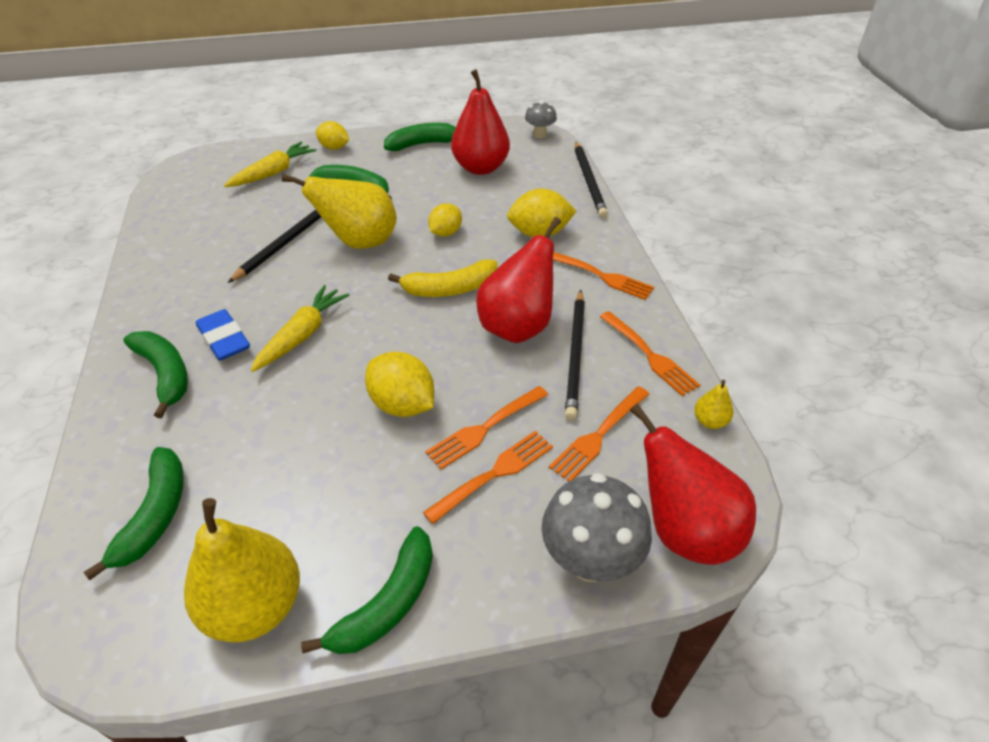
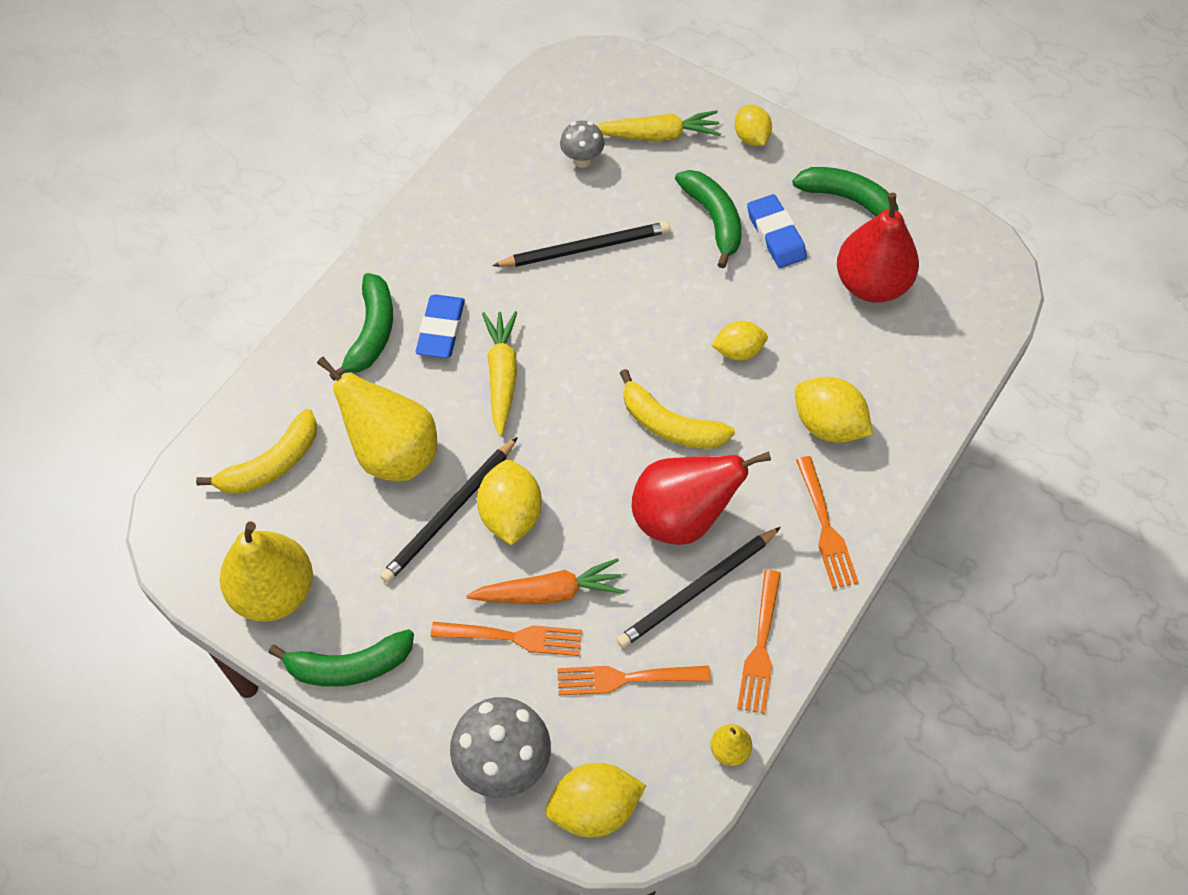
camera: 45 degrees right, 15 degrees up
green banana [84,447,184,580] -> yellow banana [196,409,317,494]
yellow carrot [250,285,349,372] -> yellow carrot turned 75 degrees counterclockwise [482,311,517,436]
yellow pear [282,174,397,249] -> yellow pear moved to [317,357,437,481]
orange fork [425,386,548,469] -> orange carrot [466,558,624,604]
grey mushroom [525,101,557,139] -> grey mushroom moved to [560,121,604,168]
black pencil [575,142,608,218] -> black pencil moved to [380,437,518,583]
red pear [629,404,756,565] -> yellow lemon [545,763,646,837]
none -> blue eraser [747,194,807,268]

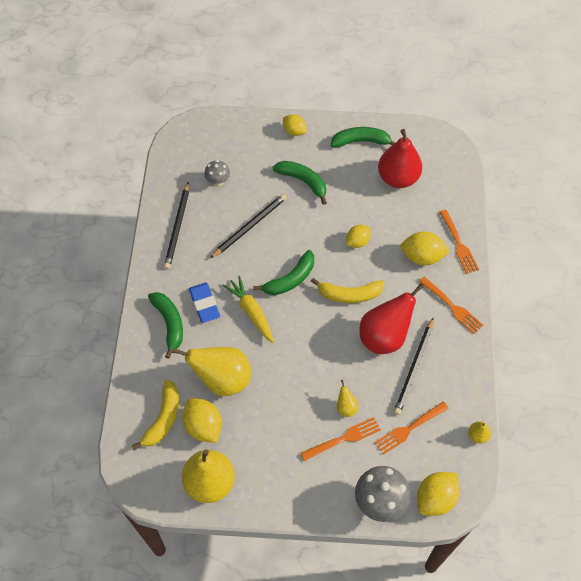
camera: 30 degrees left, 0 degrees up
green banana [268,629,414,687] -> green banana moved to [253,250,314,295]
black pencil [380,437,518,583] -> black pencil moved to [164,181,189,270]
orange carrot [466,558,624,604] -> yellow pear [337,380,359,417]
yellow lemon [477,460,542,545] -> yellow lemon moved to [182,398,222,443]
yellow carrot [596,110,721,141] -> none
orange fork [737,570,781,714] -> orange fork moved to [439,210,479,274]
blue eraser [747,194,807,268] -> none

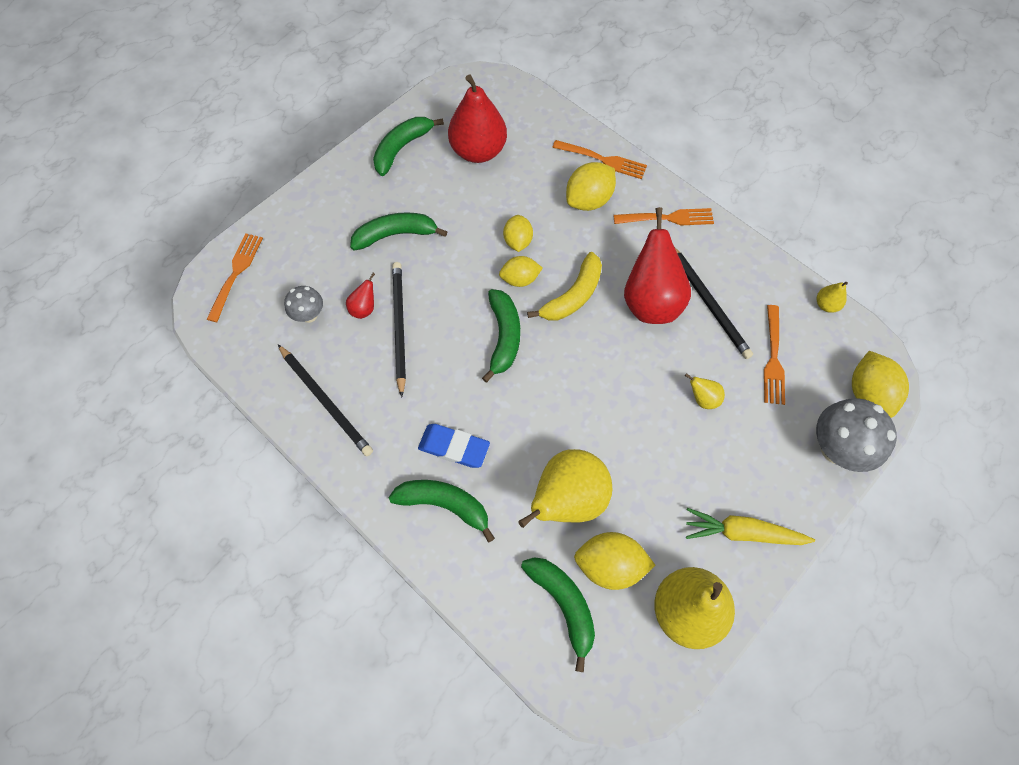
camera: 50 degrees left, 5 degrees up
yellow banana [132,380,179,450] -> green banana [521,557,595,672]
yellow carrot [223,276,274,343] -> yellow carrot moved to [686,508,815,545]
yellow lemon [283,114,307,136] -> yellow lemon moved to [499,256,543,287]
orange fork [301,417,381,461] -> orange fork moved to [207,233,263,322]
none -> red pear [346,273,375,319]

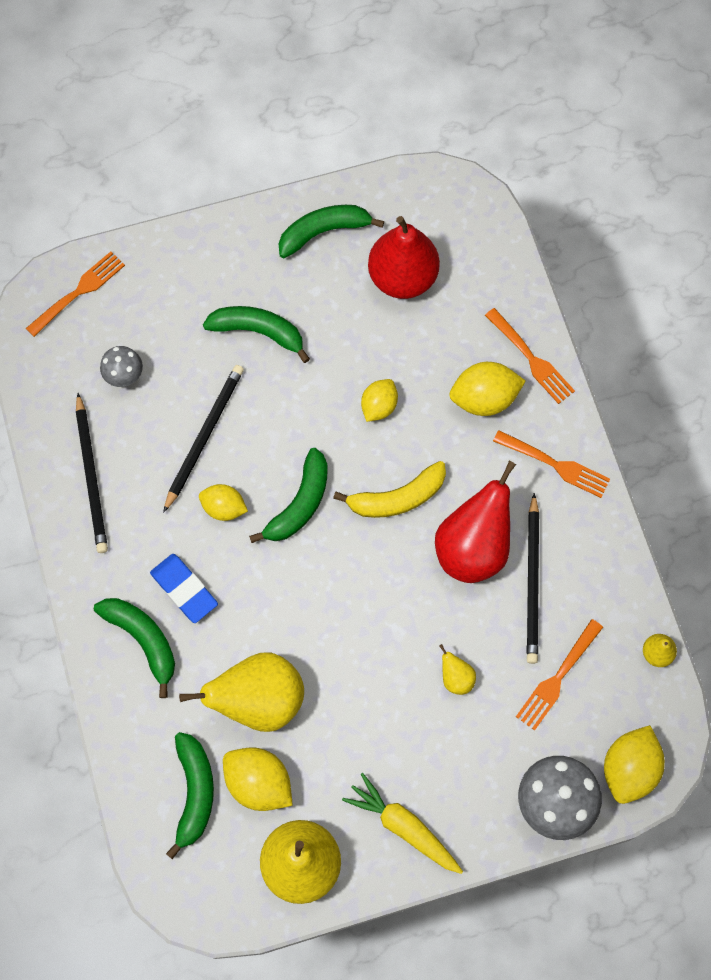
camera: 30 degrees right, 5 degrees up
red pear [346,273,375,319] -> none
yellow lemon [499,256,543,287] -> yellow lemon moved to [199,484,248,521]

